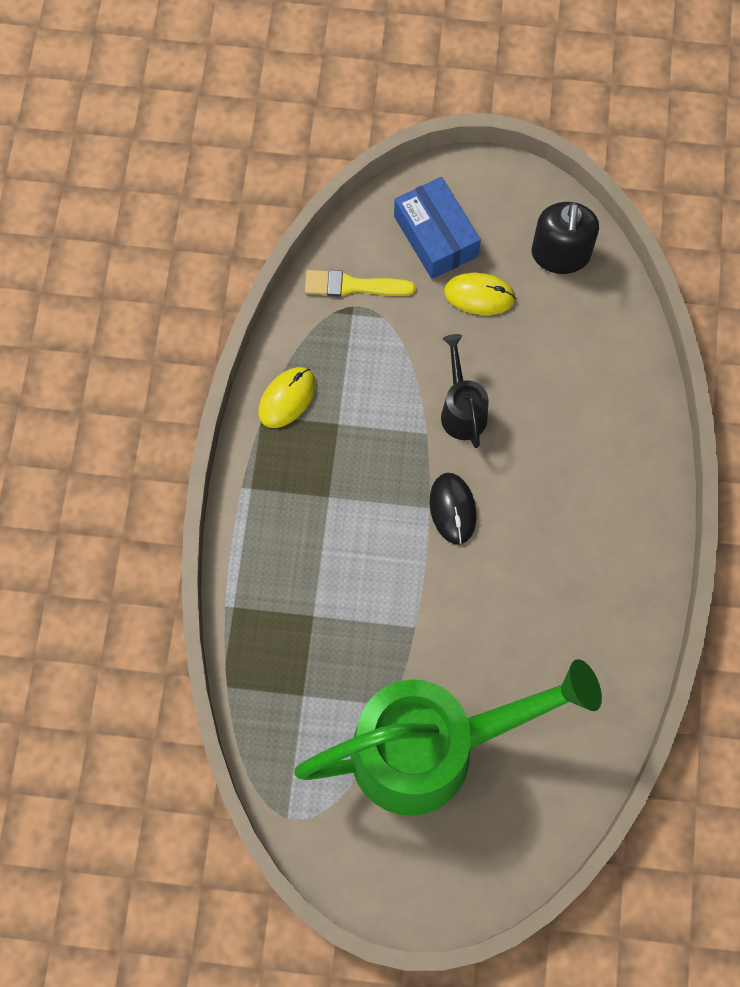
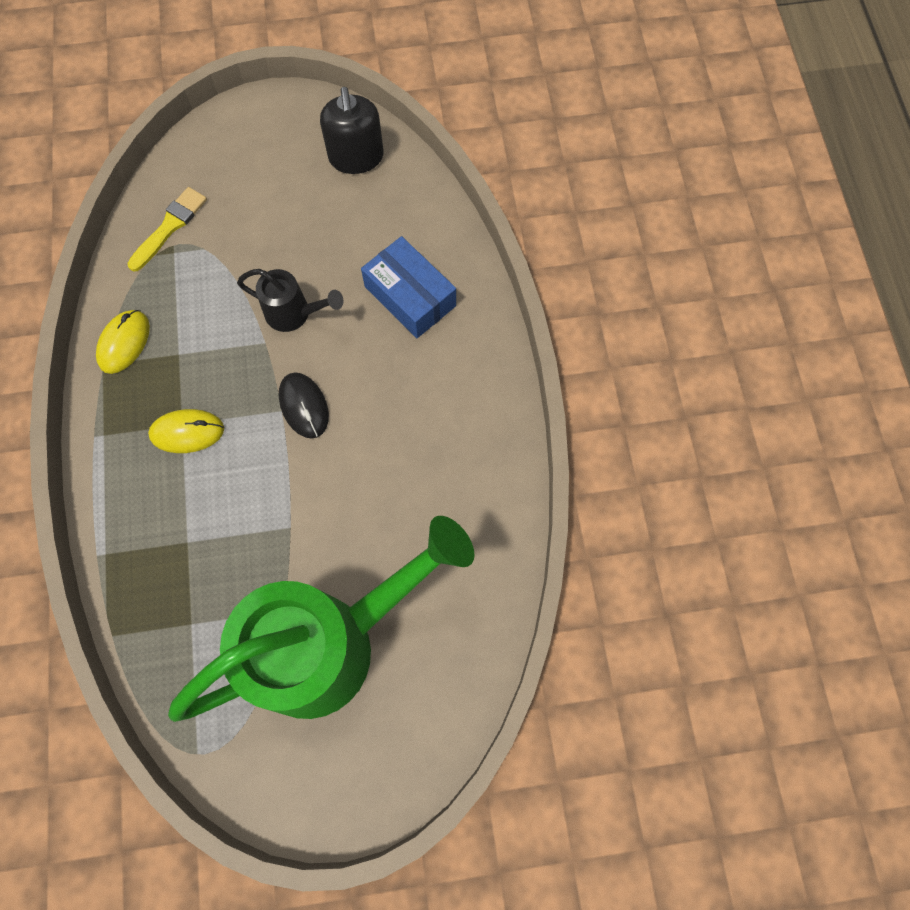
camera: 15 degrees left, 0 degrees up
yellow brush [305,270,415,297] -> yellow brush turned 135 degrees clockwise [127,187,207,272]
blue box [394,177,481,279] -> blue box moved to [361,236,456,338]
black watering can [441,334,489,448] -> black watering can turned 135 degrees clockwise [237,269,343,332]
yellow mouse [444,272,516,315] -> yellow mouse moved to [148,409,224,453]

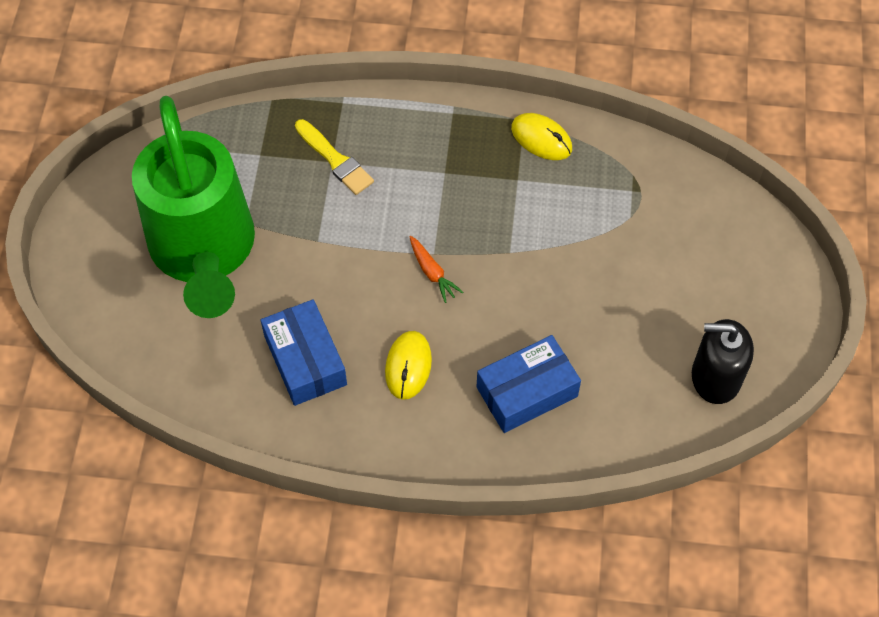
camera: 105 degrees right, 10 degrees down
yellow brush [127,187,207,272] -> yellow brush moved to [295,119,374,195]
yellow mouse [148,409,224,453] -> yellow mouse moved to [385,331,432,399]
black watering can [237,269,343,332] -> none
black mouse [279,372,329,438] -> orange carrot [410,236,463,303]
none -> blue box [261,299,347,406]

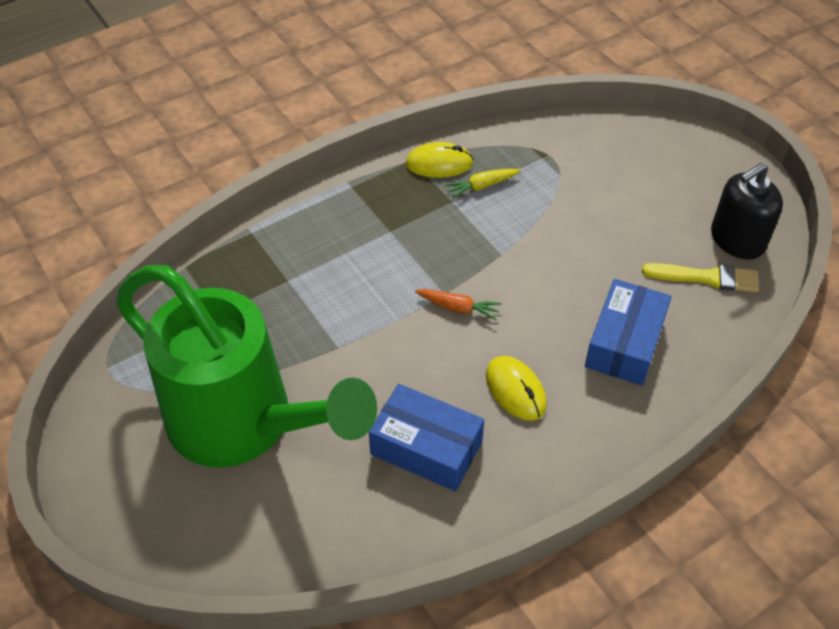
camera: 40 degrees left, 10 degrees down
yellow brush [295,119,374,195] -> yellow brush moved to [642,263,759,292]
none -> yellow carrot [445,169,521,199]

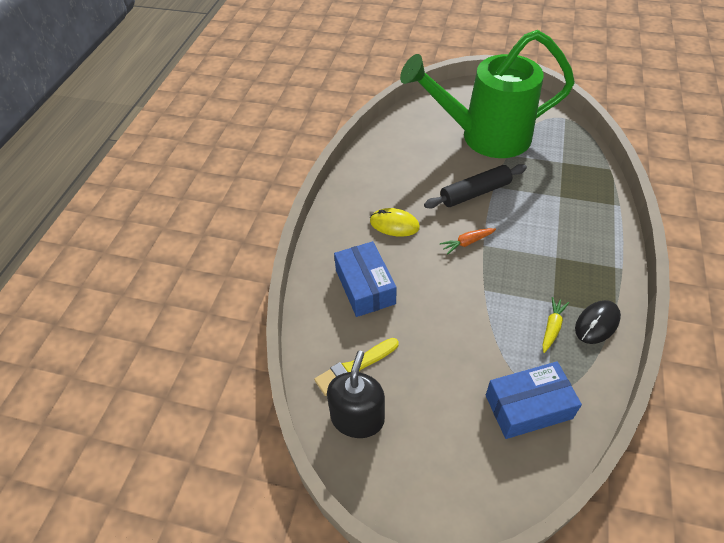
camera: 140 degrees right, 0 degrees up
blue box [369,384,484,492] -> blue box moved to [486,361,582,439]
yellow mouse [405,142,474,178] -> black mouse [575,300,621,344]
none -> black rolling pin [424,164,527,208]

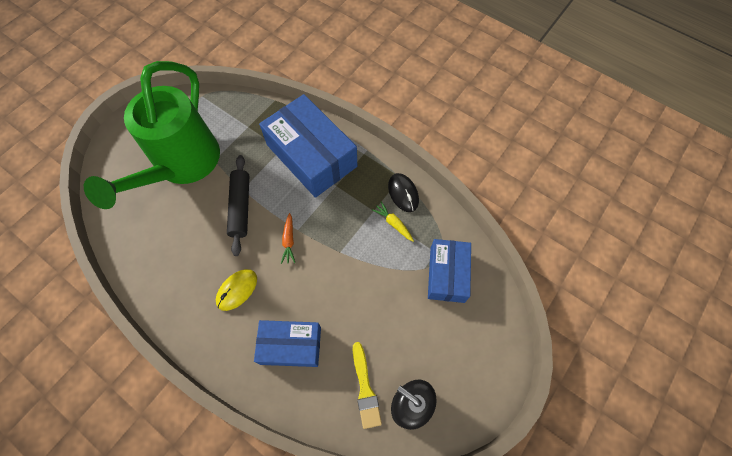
camera: 70 degrees left, 15 degrees up
none -> blue box [259,94,357,198]

